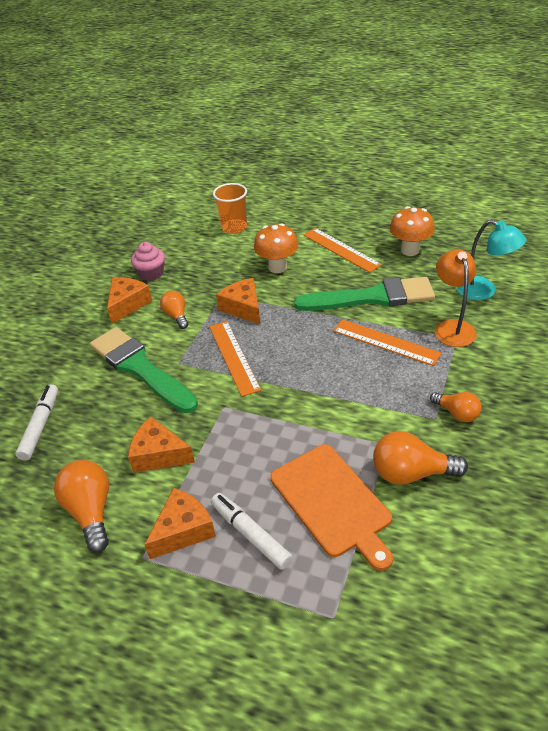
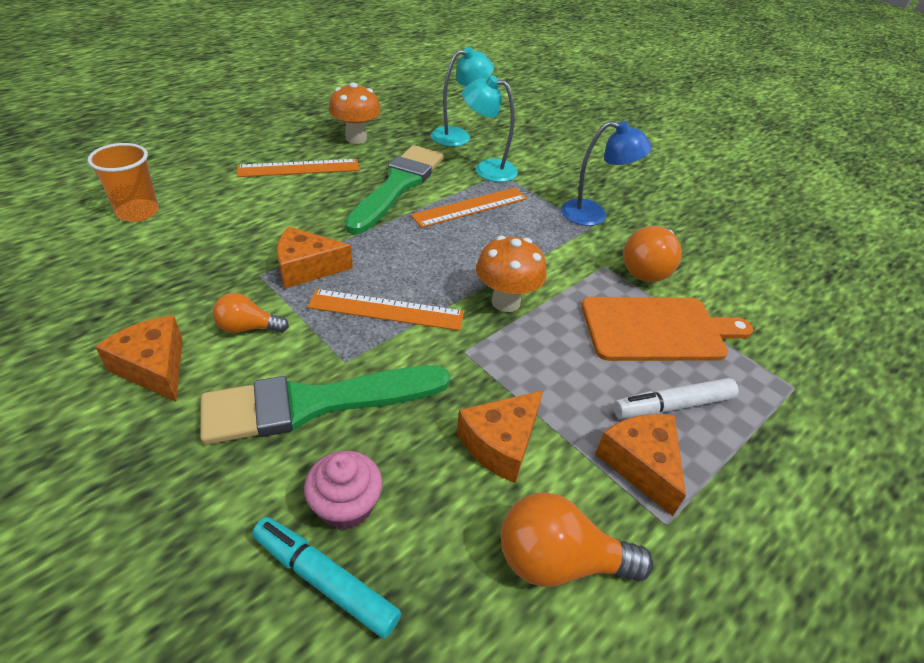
camera: 70 degrees left, 0 degrees up
white marker [15,384,58,461] -> turquoise marker [252,517,401,639]
pink cupcake [131,242,165,281] -> pink cupcake moved to [304,451,383,530]
orange mushroom [254,223,298,273] -> orange mushroom moved to [476,236,547,312]
orange light bulb [430,392,482,422] -> blue lamp [561,121,652,226]
orange lamp [435,249,477,347] -> turquoise lamp [462,75,518,182]

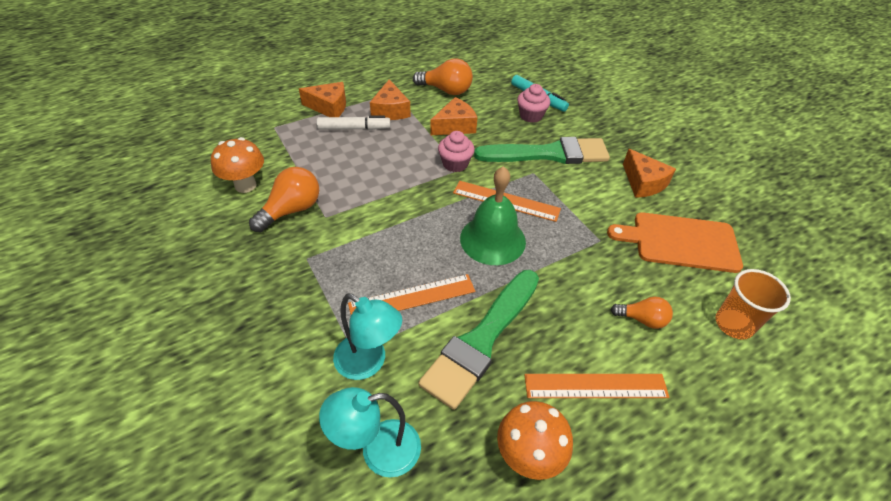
camera: 165 degrees left, 5 degrees up
orange light bulb [213,293,289,333] -> orange light bulb moved to [610,296,673,329]
orange cheese [277,227,353,288] -> orange cheese moved to [299,82,346,117]
orange mushroom [476,236,547,312] -> orange mushroom moved to [211,137,264,193]
blue lamp [561,121,652,226] -> none
orange cutting board [581,297,753,361] -> orange cutting board moved to [607,212,743,273]
none -> pink cupcake [438,131,475,172]
none -> green bell [460,166,526,265]

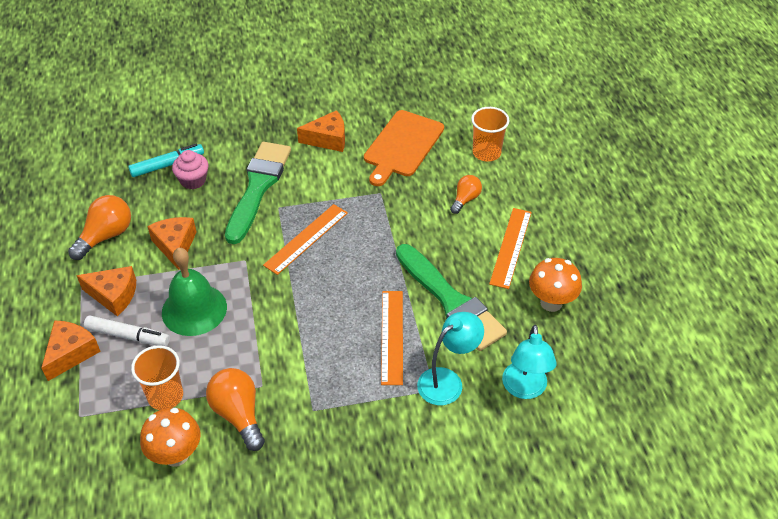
camera: 70 degrees left, 0 degrees up
white marker [317,116,391,130] -> white marker turned 90 degrees clockwise [84,315,170,346]
pink cupcake [438,131,475,172] -> none
green bell [460,166,526,265] -> green bell moved to [162,248,227,336]
none -> orange cup [131,345,183,410]

